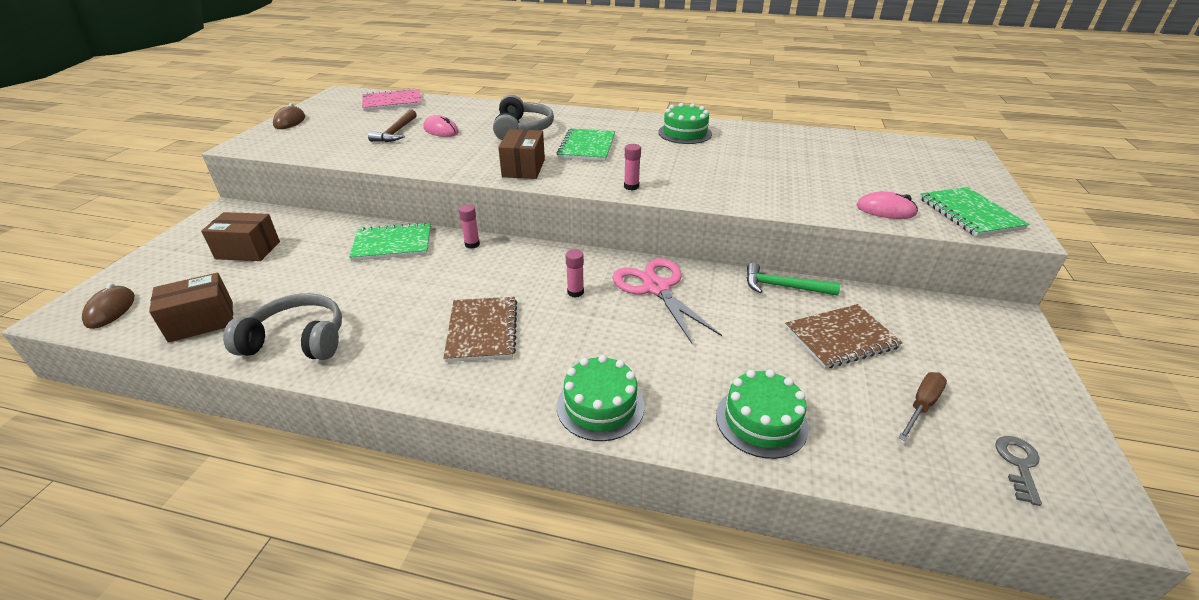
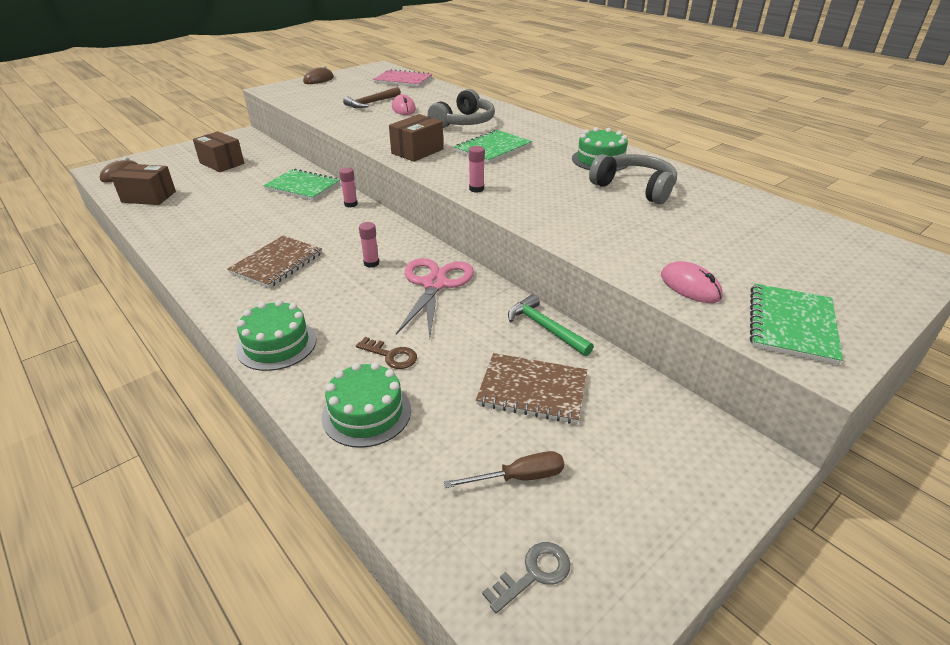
camera: 35 degrees right, 0 degrees up
grey headphones [223,293,342,360] -> grey headphones moved to [589,154,677,204]
none -> brown key [356,337,417,369]

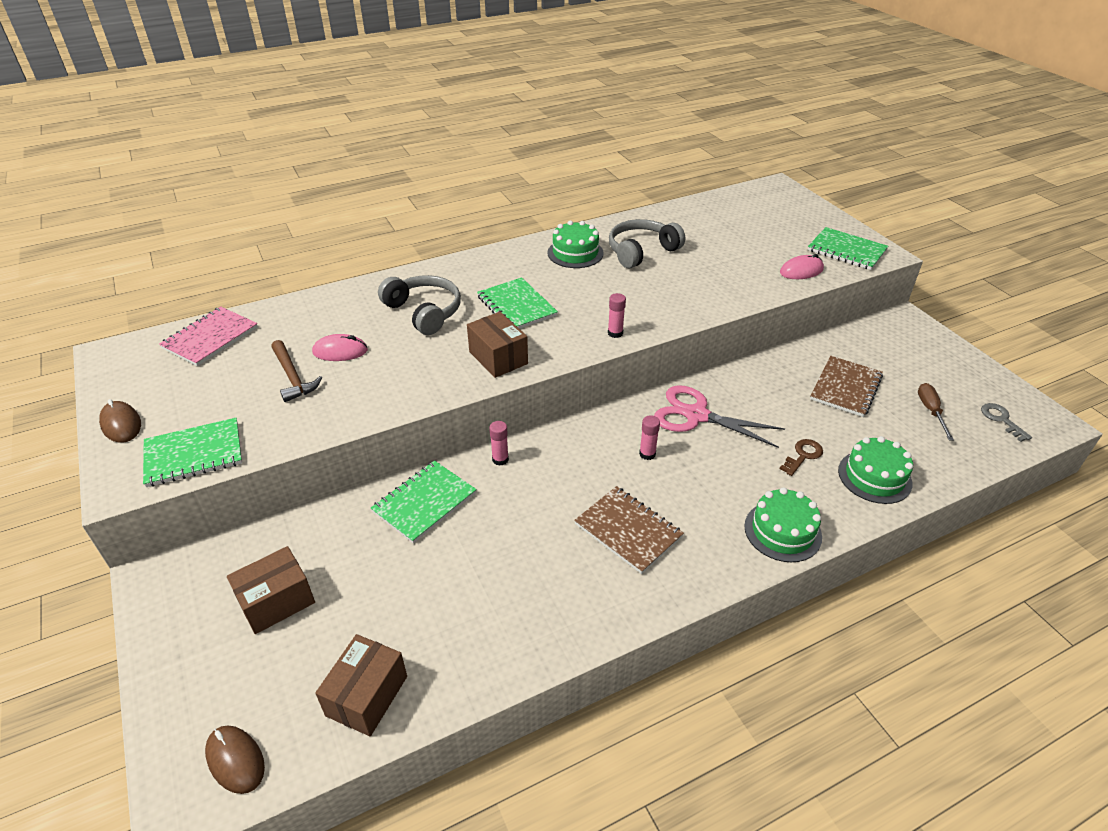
camera: 75 degrees left, 5 degrees up
green hammer [508,294,594,356] -> none
none -> green notebook [143,418,242,487]

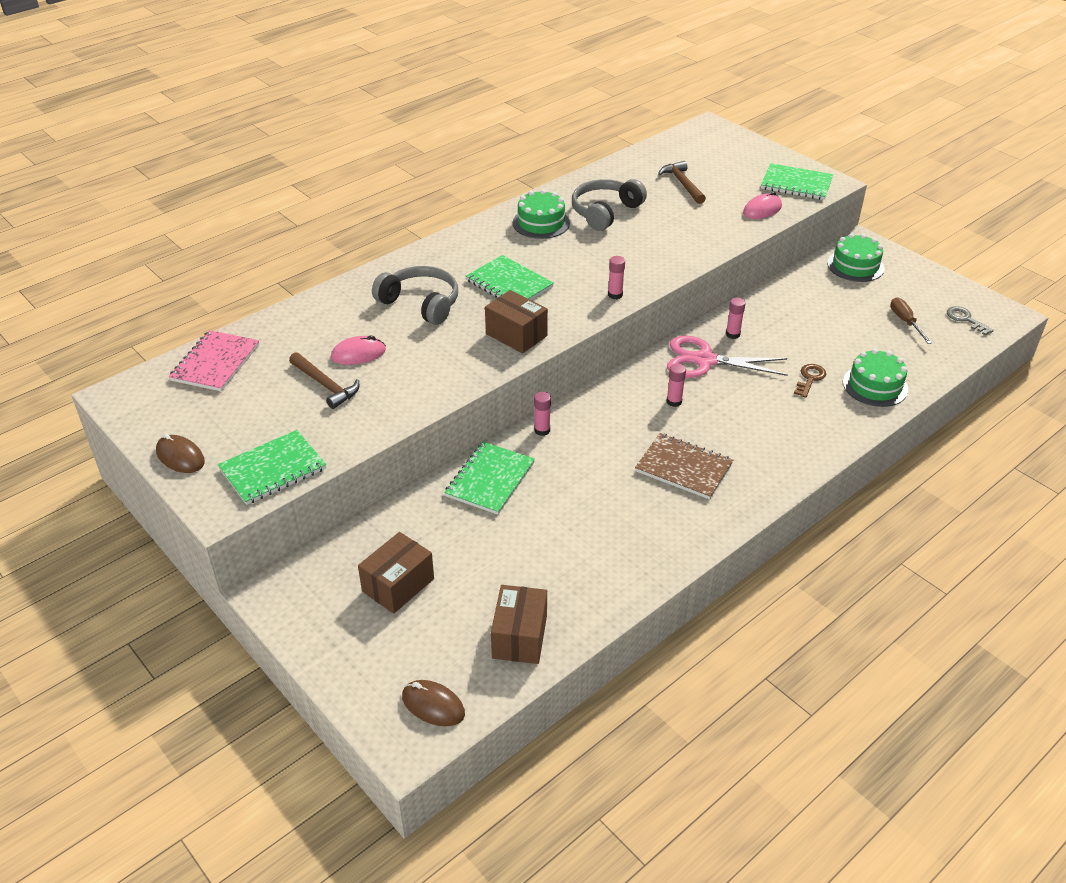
camera: 15 degrees left, 0 degrees up
green cake [744,487,822,562] -> green cake moved to [827,233,884,282]
brown notebook [810,356,883,417] -> none
none -> brown hammer [658,161,706,204]
none -> pink glue stick [726,298,746,339]

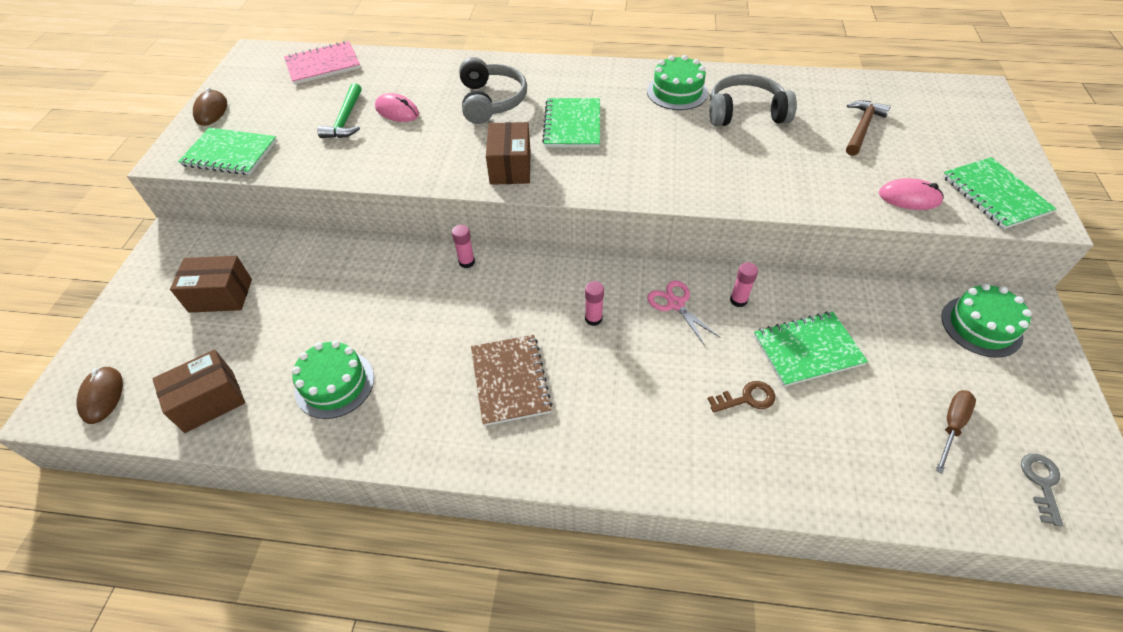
camera: 50 degrees right, 10 degrees up
brown hammer [289,352,359,409] -> green hammer [317,83,362,138]
green notebook [444,442,535,515] -> green notebook moved to [754,311,868,387]
pink glue stick [608,256,625,299] -> none
pink scissors [667,336,788,378] -> pink scissors [647,280,720,346], size x0.60
green cake [843,349,908,407] -> green cake moved to [292,340,374,419]

